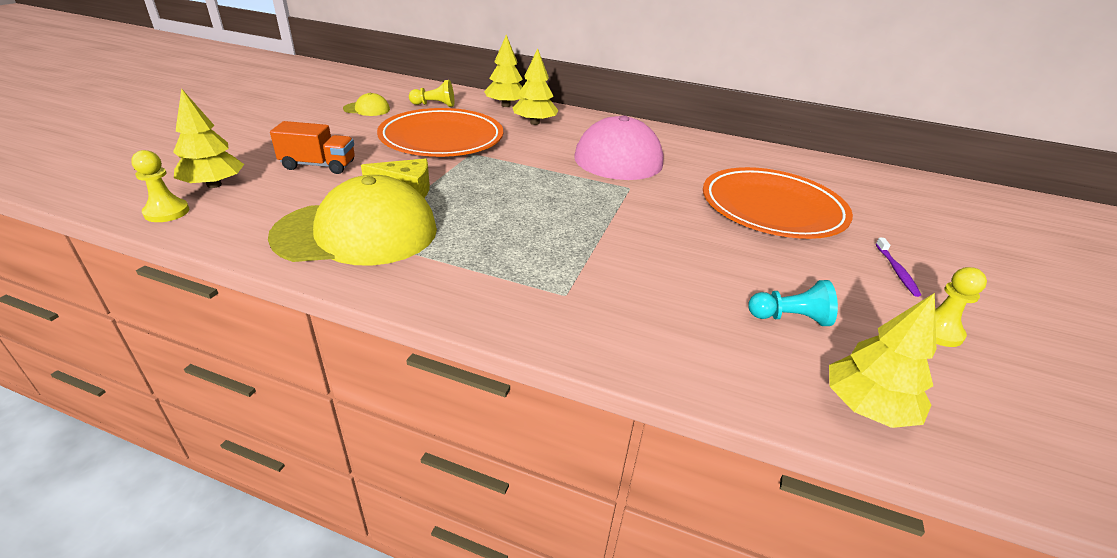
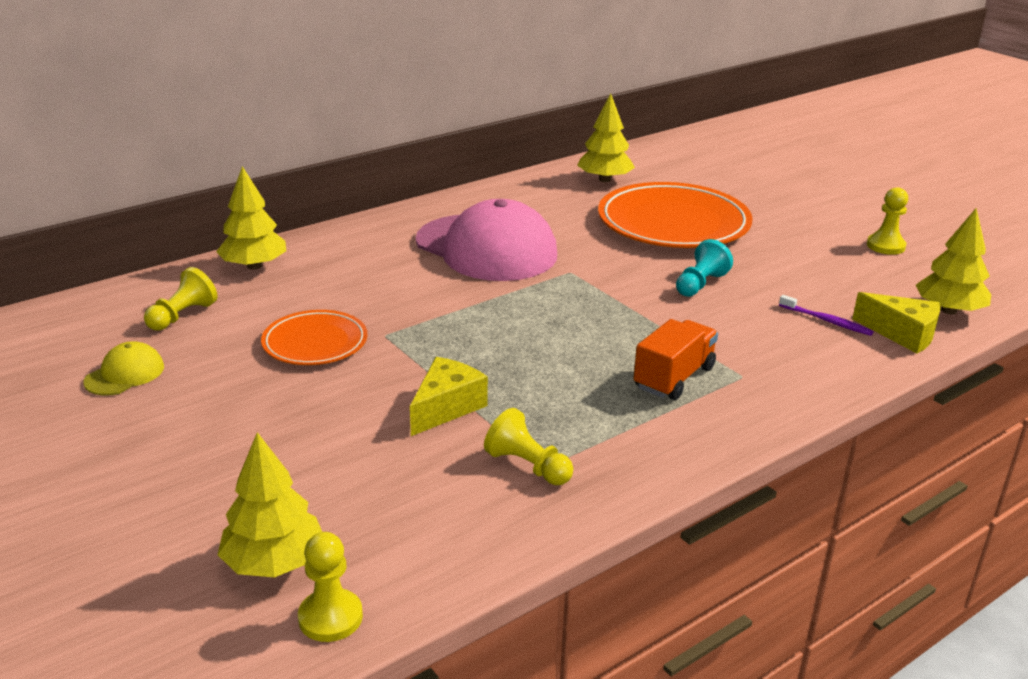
camera: 55 degrees left, 5 degrees down
yellow cap [268,175,437,266] -> yellow pawn [484,408,573,485]
orange truck [270,121,355,174] -> orange truck moved to [634,319,718,400]
orange plate [377,108,503,157] -> orange plate [261,310,368,365], size x0.55
yellow tree [512,48,558,125] -> yellow tree moved to [577,93,635,182]
turquoise pawn [748,280,838,326] -> turquoise pawn moved to [676,239,733,297]
purple toothbrush [876,237,921,297] -> purple toothbrush moved to [779,295,874,336]
none -> yellow cheese [852,292,941,353]

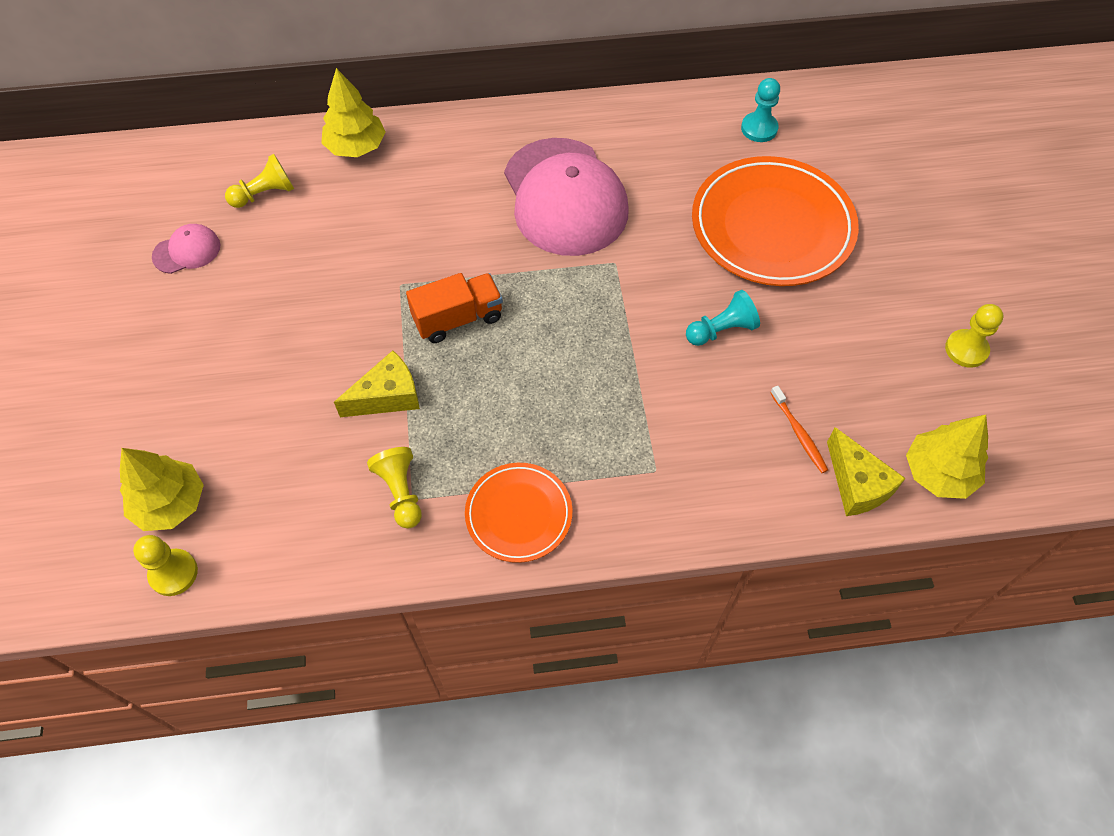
camera: 30 degrees right, 30 degrees up
yellow cap [83,341,164,396] -> pink cap [152,224,220,274]
orange plate [261,310,368,365] -> orange plate moved to [465,463,572,563]
yellow tree [577,93,635,182] -> turquoise pawn [741,78,780,142]
orange truck [634,319,718,400] -> orange truck moved to [406,273,503,343]
purple toothbrush [779,295,874,336] -> orange toothbrush [770,386,828,473]

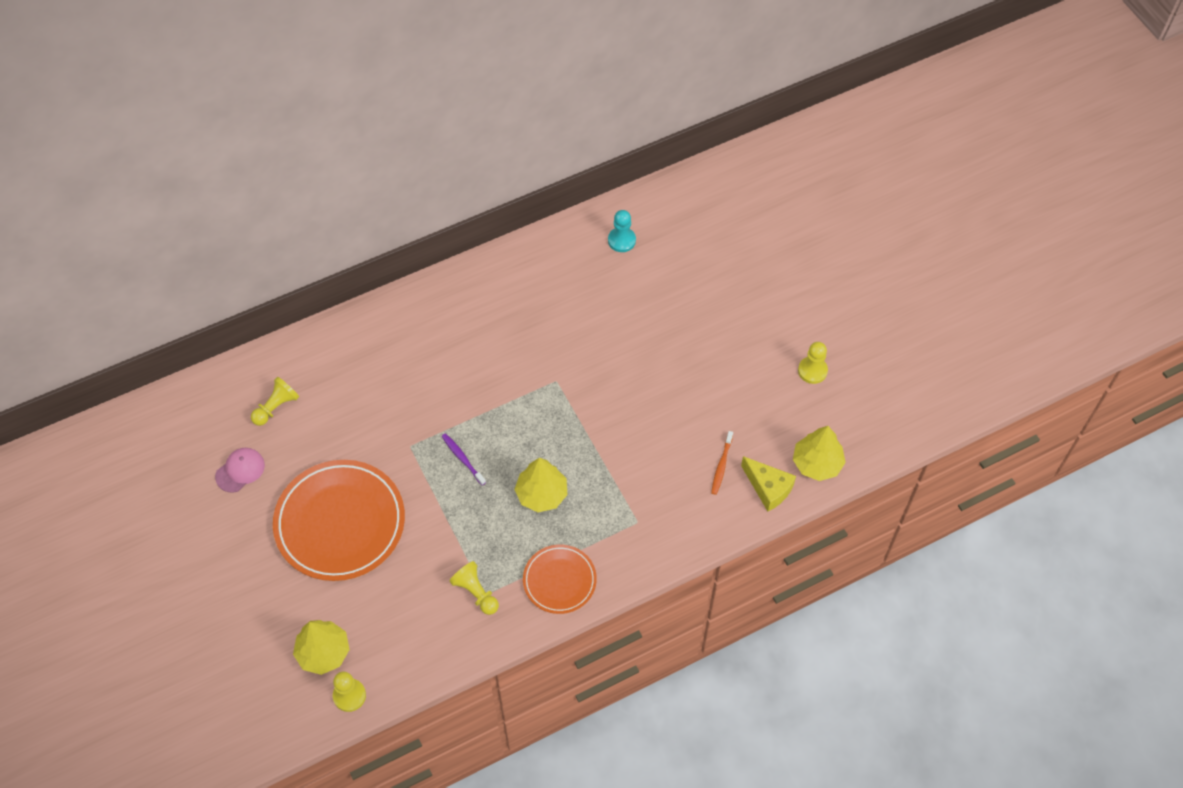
camera: 20 degrees left, 0 degrees up
yellow tree [321,68,386,157] -> yellow tree moved to [514,457,567,512]
yellow cheese [334,350,420,417] -> none
orange truck [406,273,503,343] -> purple toothbrush [441,433,486,485]
pink cap [504,138,628,256] -> none
turquoise pawn [686,290,760,346] -> none
orange plate [692,156,859,286] -> orange plate moved to [273,460,405,581]
orange toothbrush [770,386,828,473] -> orange toothbrush turned 60 degrees clockwise [711,431,733,495]

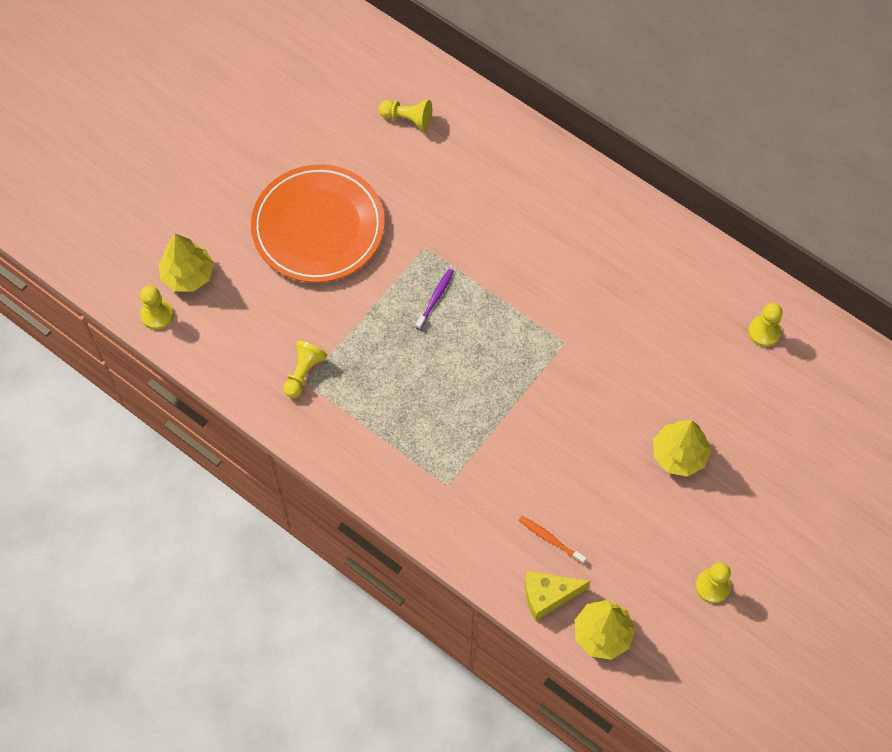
camera: 65 degrees right, 5 degrees up
pink cap [215,448,265,493] -> none
yellow tree [514,457,567,512] -> yellow tree moved to [653,420,711,477]
orange plate [523,545,597,614] -> none
turquoise pawn [608,210,636,252] -> yellow pawn [748,303,783,347]
orange toothbrush [711,431,733,495] -> orange toothbrush turned 45 degrees clockwise [519,516,587,565]
yellow cheese [741,456,796,511] -> yellow cheese turned 60 degrees clockwise [525,571,591,621]

